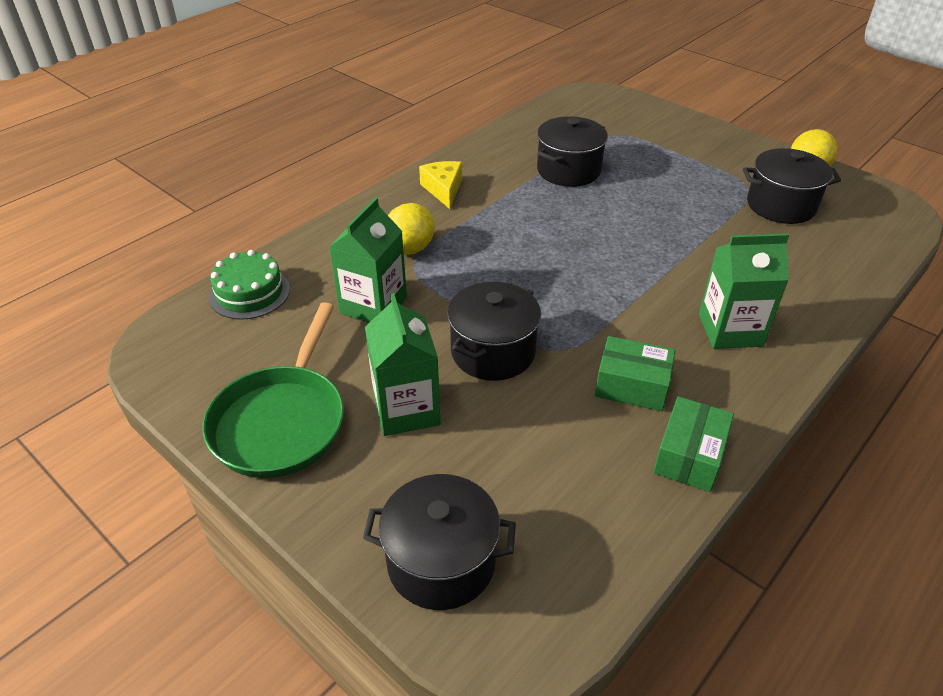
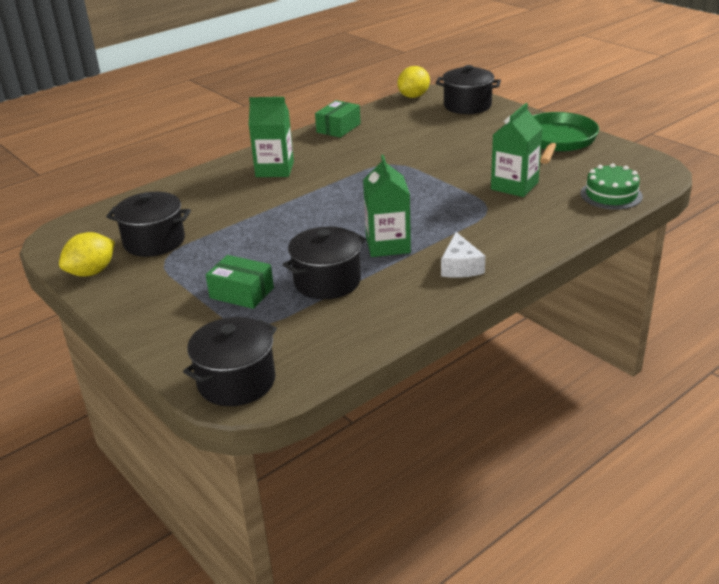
camera: 170 degrees left, 10 degrees down
green carton [365,293,441,436] -> green carton moved to [363,155,411,257]
yellow lemon [388,203,435,255] -> yellow lemon moved to [397,66,430,98]
yellow cheese [419,161,462,209] -> white cheese [441,232,485,278]
black pot [447,282,541,381] -> black pot moved to [183,317,277,406]
green box [595,336,675,411] -> green box moved to [206,255,274,309]

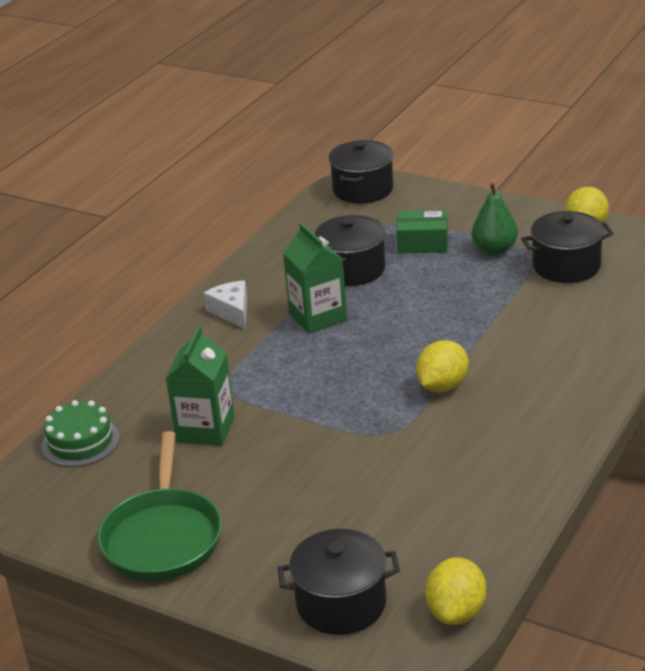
camera: 160 degrees right, 0 degrees up
green carton [249,97,294,177] -> none
green box [315,100,361,138] -> none
none -> yellow lemon [416,340,469,393]
none -> green pear [472,183,518,255]

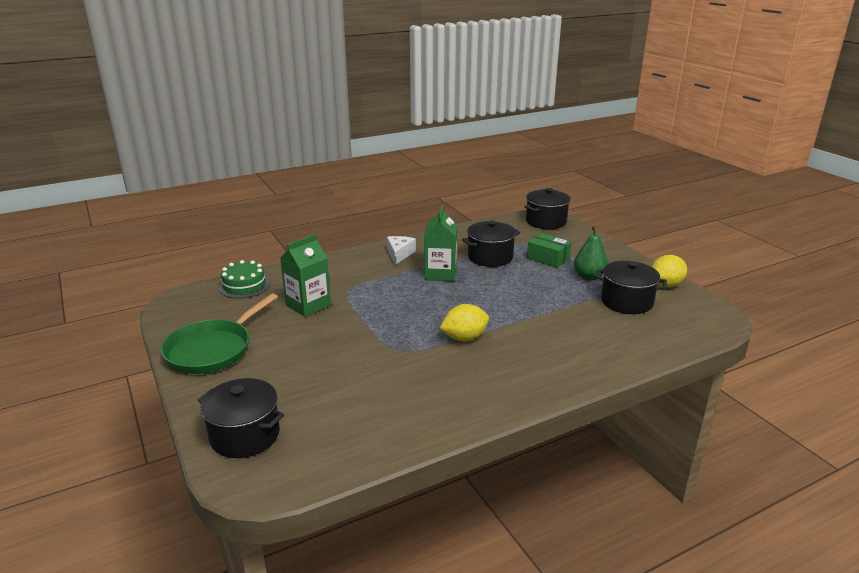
camera: 30 degrees right, 5 degrees down
yellow lemon [425,557,486,625] -> none

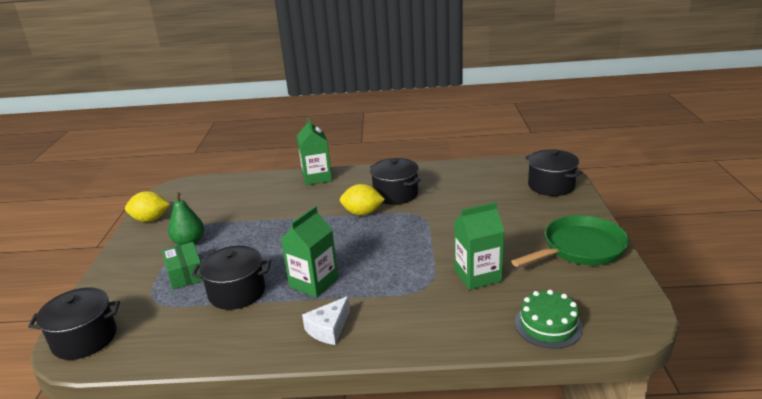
camera: 150 degrees left, 0 degrees up
black pot [595,261,667,314] -> black pot moved to [370,158,421,205]
none -> green carton [297,118,332,186]

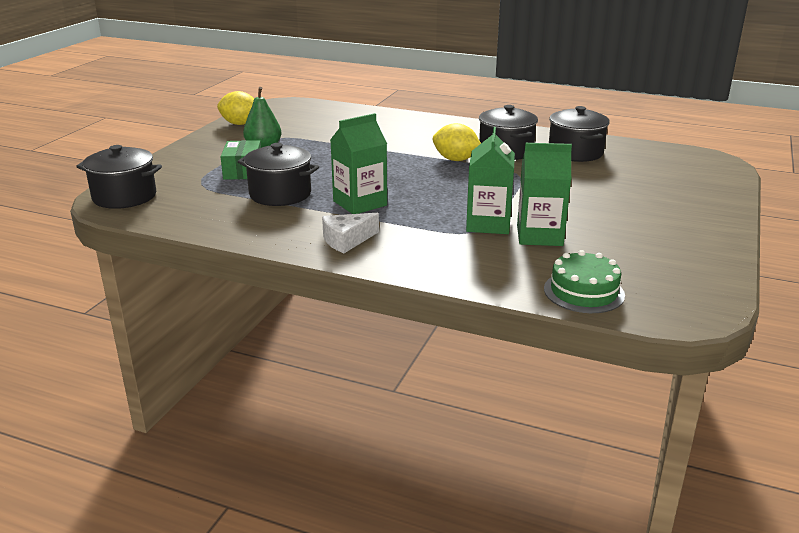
camera: 20 degrees right, 0 degrees up
green carton [297,118,332,186] -> green carton moved to [466,127,515,234]
green pan [511,215,629,267] -> none
black pot [525,149,583,196] -> black pot moved to [549,106,610,162]

